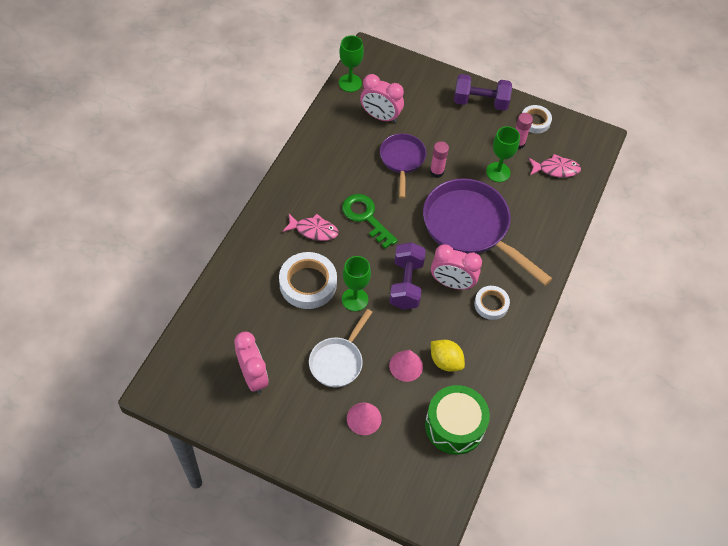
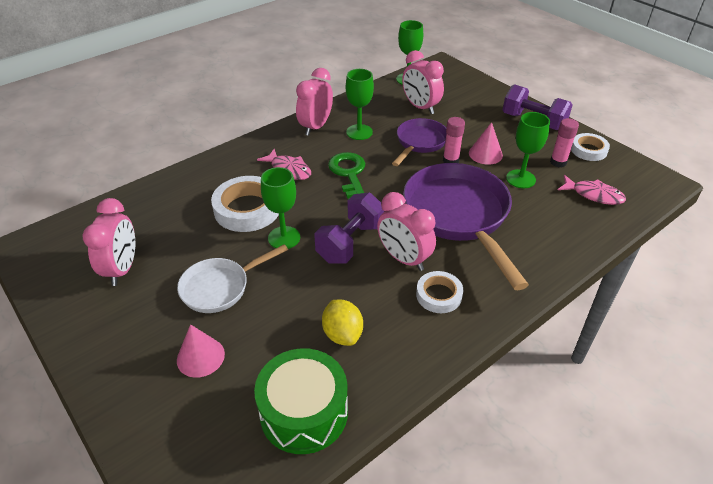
camera: 30 degrees right, 15 degrees down
pink cone [389,350,423,382] -> pink cone moved to [469,122,503,165]
none -> pink clock [296,68,333,136]
none -> green goblet [346,69,374,140]

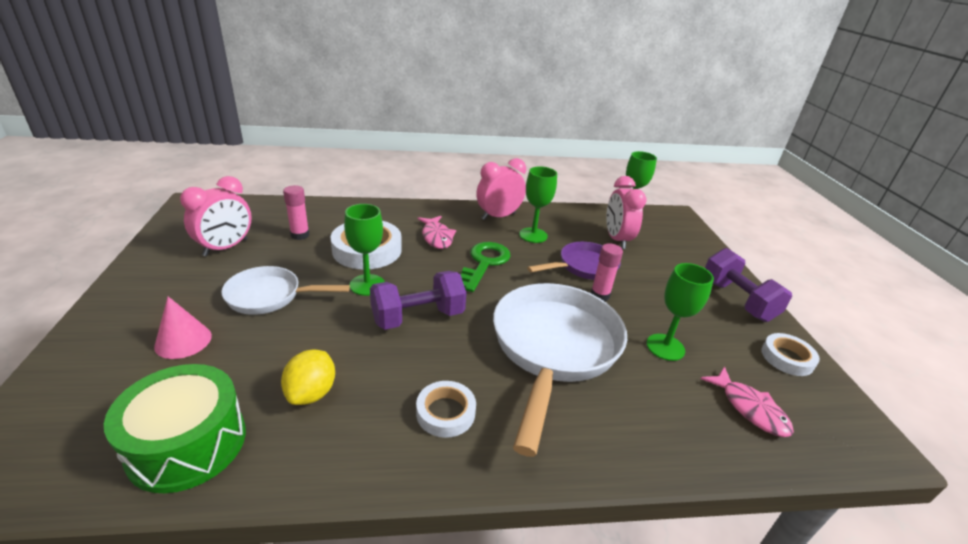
camera: 30 degrees right, 10 degrees down
pink clock [377,192,436,271] -> none
purple pan [403,163,529,290] -> white pan [493,283,627,457]
pink cone [469,122,503,165] -> none
pink glue stick [550,118,579,167] -> pink glue stick moved to [283,185,309,240]

